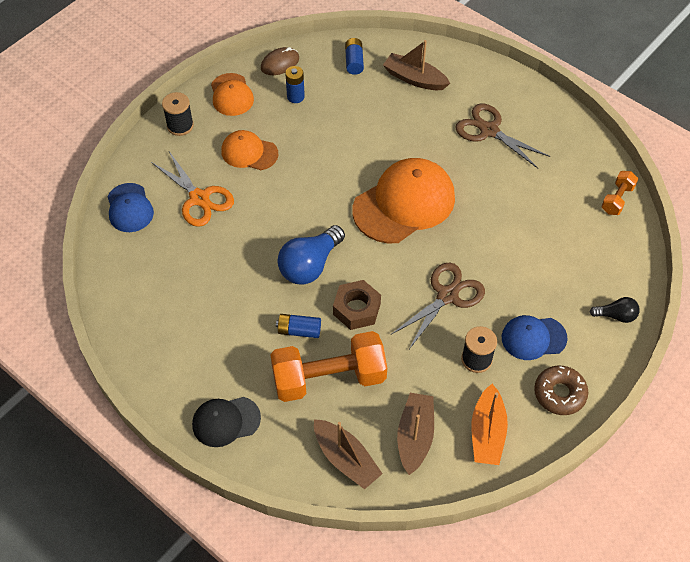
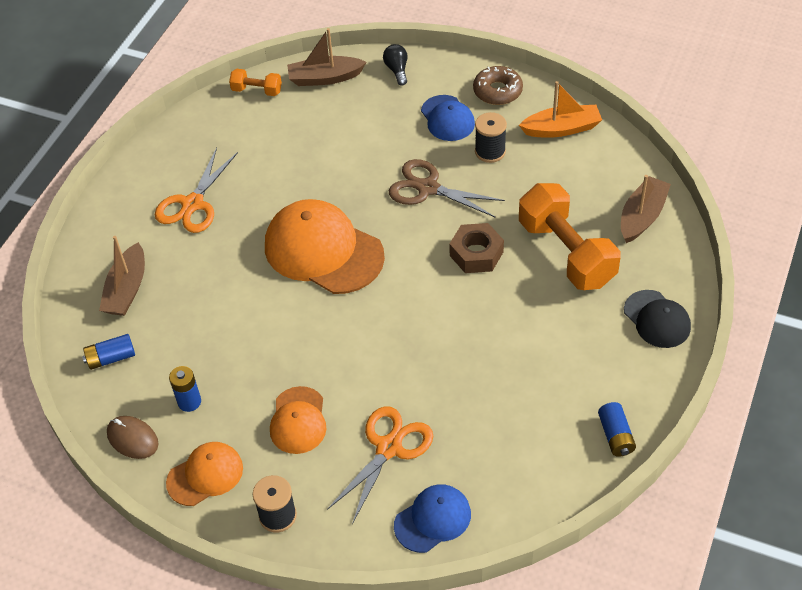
camera: 105 degrees left, 5 degrees down
blue battery [276,314,321,338] -> blue battery moved to [598,402,636,457]
blue light bulb [278,225,345,285] -> none
brown boat [397,393,434,475] -> brown boat moved to [287,28,366,86]
brown scissors [455,104,550,169] -> orange scissors [155,147,238,233]

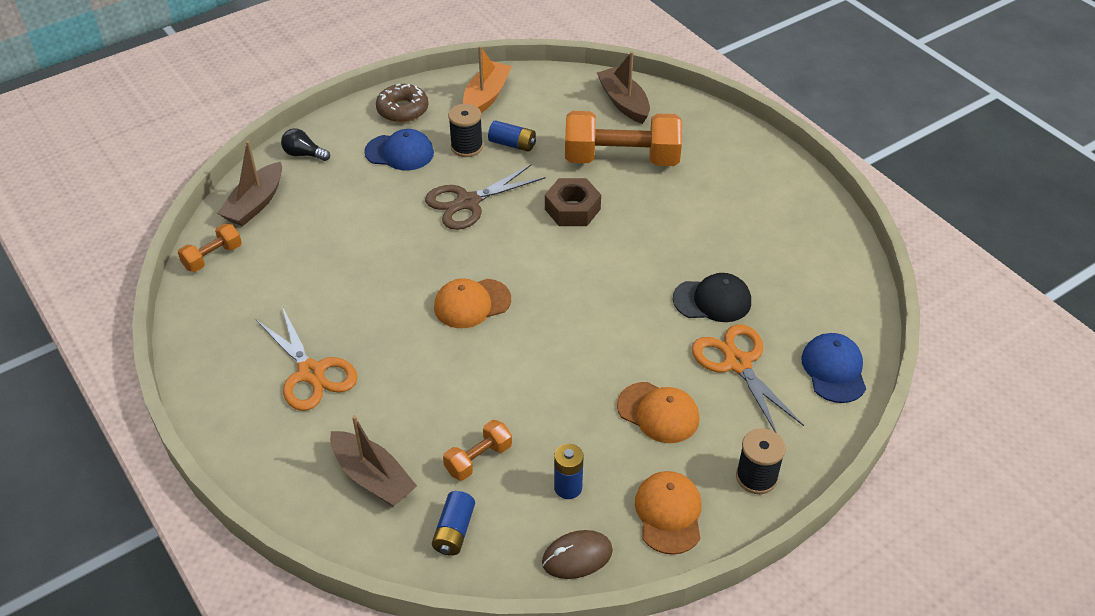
camera: 60 degrees left, 5 degrees down
orange cap [265,199,385,294] -> orange cap [434,279,511,328], size x0.55
blue battery [598,402,636,457] -> blue battery moved to [488,120,536,152]
black cap [624,290,691,348] -> black cap moved to [673,273,751,322]
none -> orange dumbbell [443,420,512,481]

